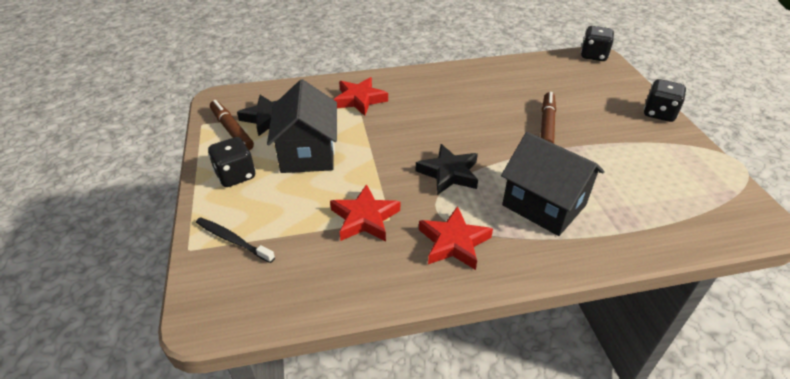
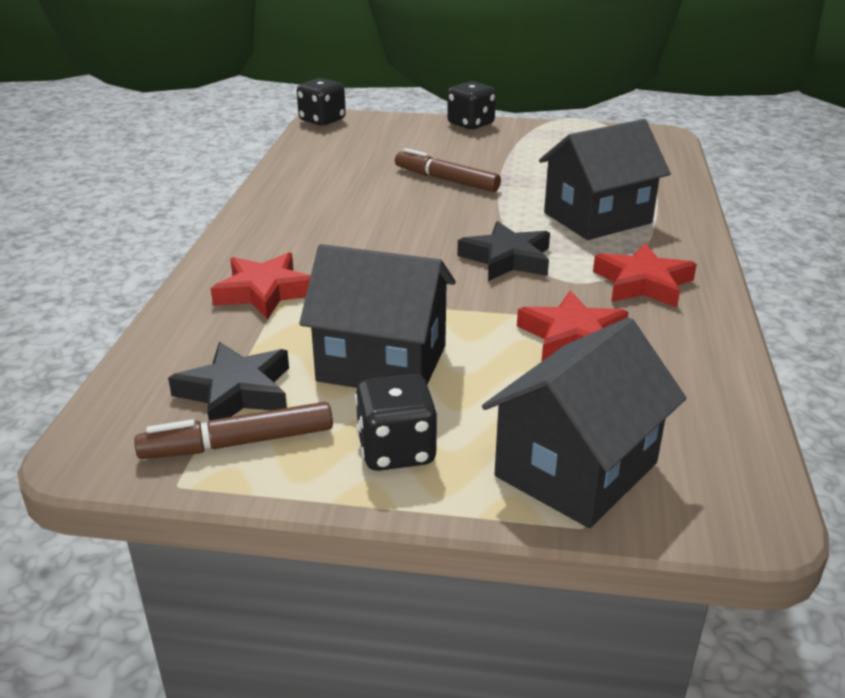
camera: 70 degrees left, 10 degrees down
black toothbrush [196,217,275,263] -> black house [482,317,687,528]

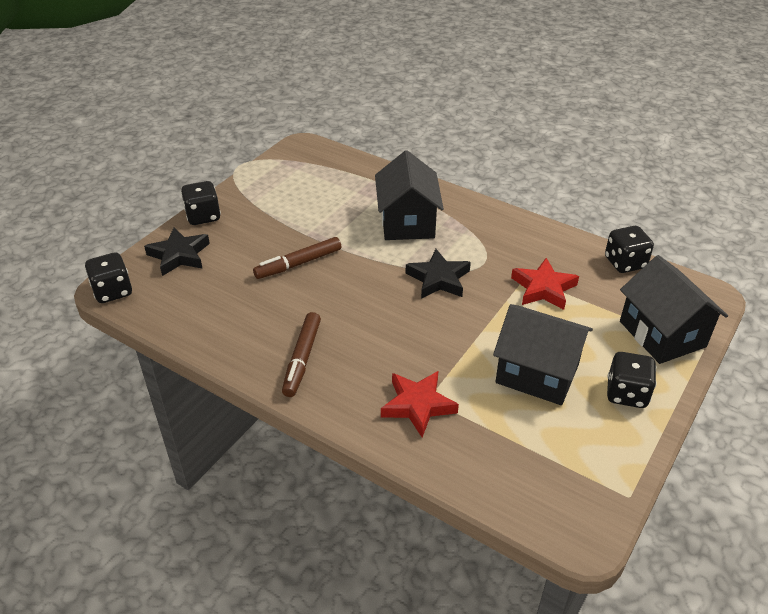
camera: 65 degrees left, 10 degrees up
brown marker [134,402,333,459] -> brown marker moved to [282,312,321,397]
black star [168,342,289,421] -> black star moved to [144,227,210,276]
black house [299,244,456,388] -> black house turned 75 degrees clockwise [493,304,593,405]
red star [593,243,697,308] -> none
none -> black dice [605,226,654,273]

